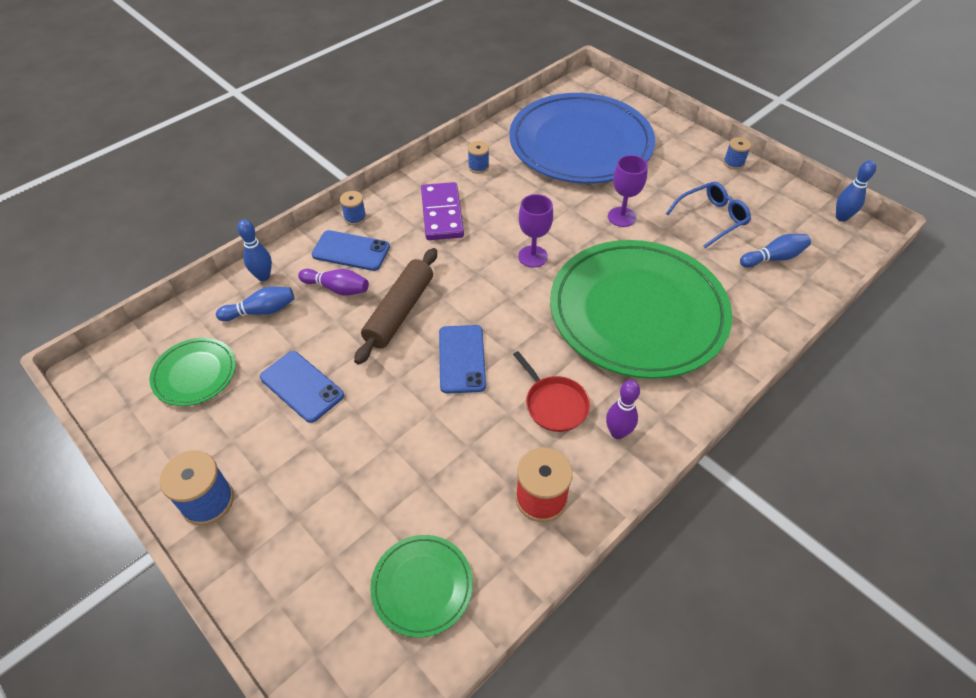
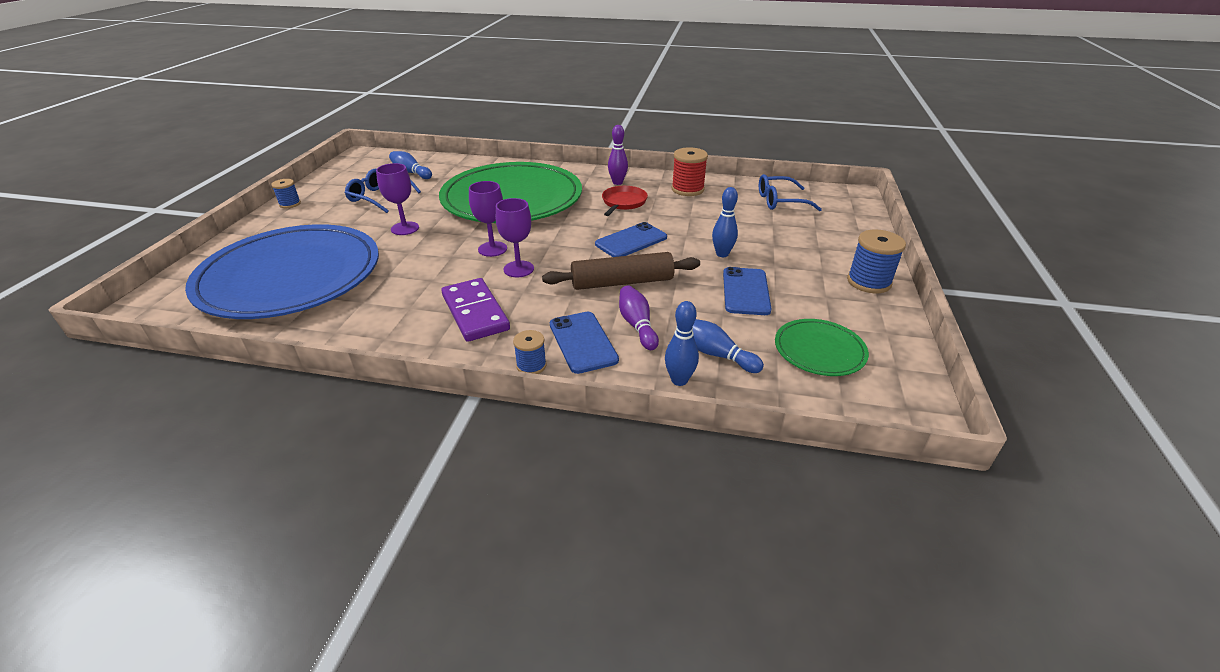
camera: 125 degrees left, 15 degrees down
green plate [370,535,473,638] -> blue glasses [759,174,822,211]
purple domino [421,182,464,240] -> purple domino turned 75 degrees counterclockwise [441,278,510,342]
blue spool [468,141,489,174] -> none
blue bowling pin [836,160,876,222] -> blue bowling pin moved to [712,187,738,257]
none -> purple goblet [495,198,534,277]

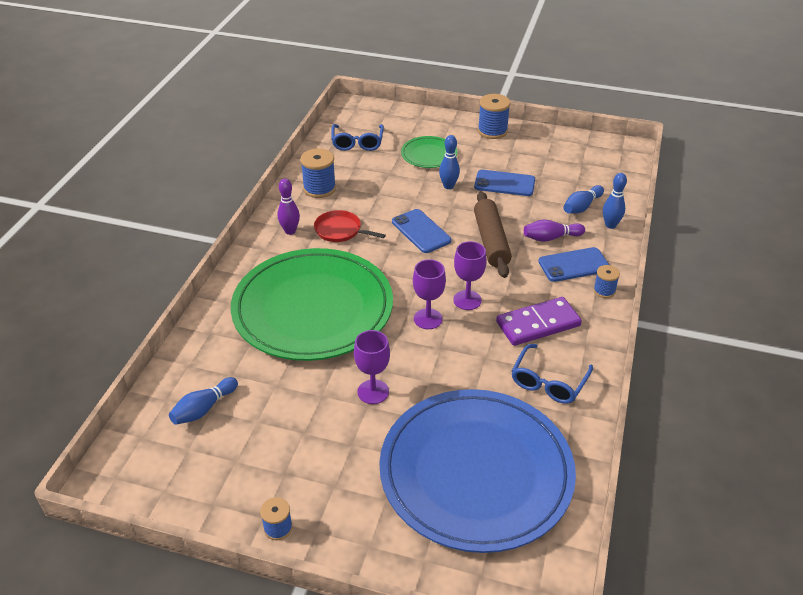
camera: 85 degrees left, 5 degrees up
blue glasses [345,169,421,213] -> blue glasses moved to [512,344,593,404]
red spool [672,147,708,196] -> blue spool [300,148,336,198]
green plate [775,319,869,376] -> green plate moved to [401,136,457,168]

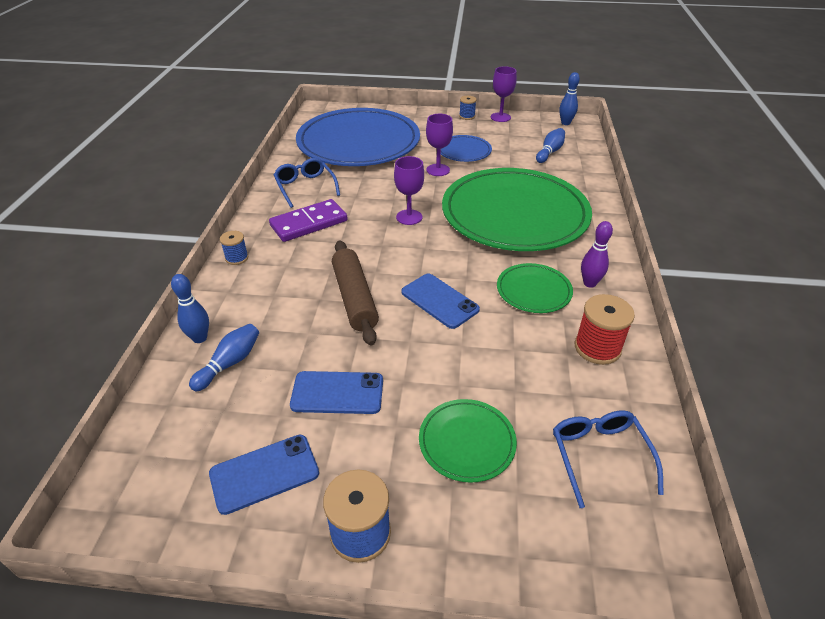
camera: 170 degrees right, 0 degrees up
blue spool [300,148,336,198] -> red spool [575,294,635,365]
red pan [314,210,386,242] -> green plate [497,263,573,313]
blue bowling pin [439,135,460,189] -> blue bowling pin moved to [559,72,580,125]
purple goblet [453,241,487,310] -> purple goblet moved to [491,66,517,122]
blue glasses [512,344,593,404] -> blue glasses turned 45 degrees counterclockwise [273,158,340,208]
purple bowling pin [524,220,585,242] -> none
blue phone [538,247,609,282] -> blue phone moved to [209,435,319,515]
none -> blue plate [441,135,492,162]

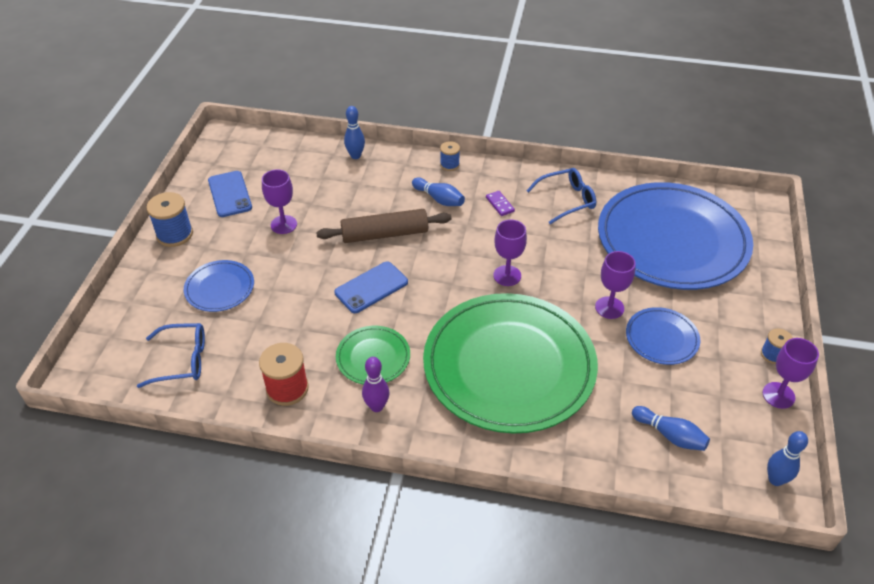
camera: 95 degrees right, 5 degrees up
blue bowling pin [189,324,259,391] -> blue bowling pin moved to [412,177,465,206]
purple domino [269,199,348,242] -> purple domino [486,191,515,216], size x0.47
blue phone [290,371,383,414] -> purple goblet [262,169,297,234]
green plate [419,399,517,483] -> blue plate [184,260,254,312]

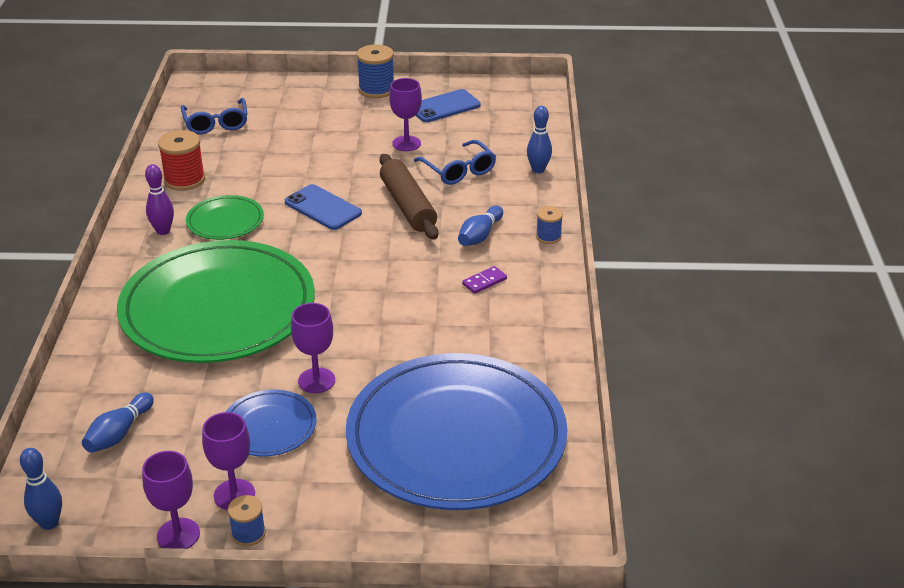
camera: 80 degrees right, 10 degrees down
blue plate [184,260,254,312] -> none
purple goblet [493,220,527,286] -> purple goblet moved to [202,412,255,510]
blue glasses [526,168,596,224] -> blue glasses moved to [414,140,496,185]

